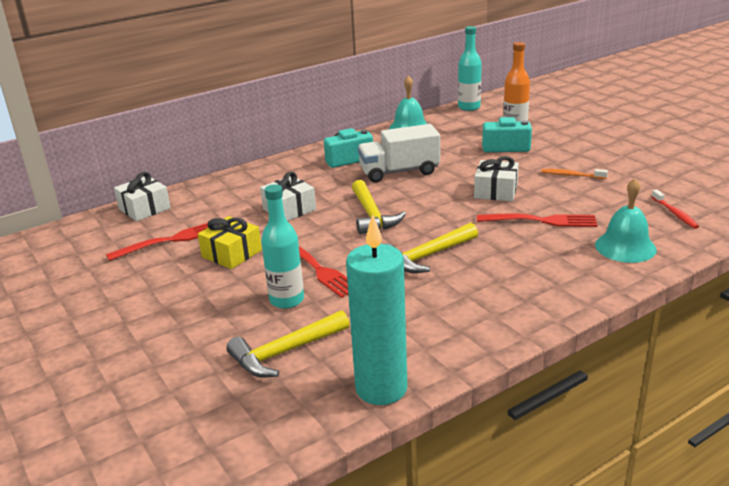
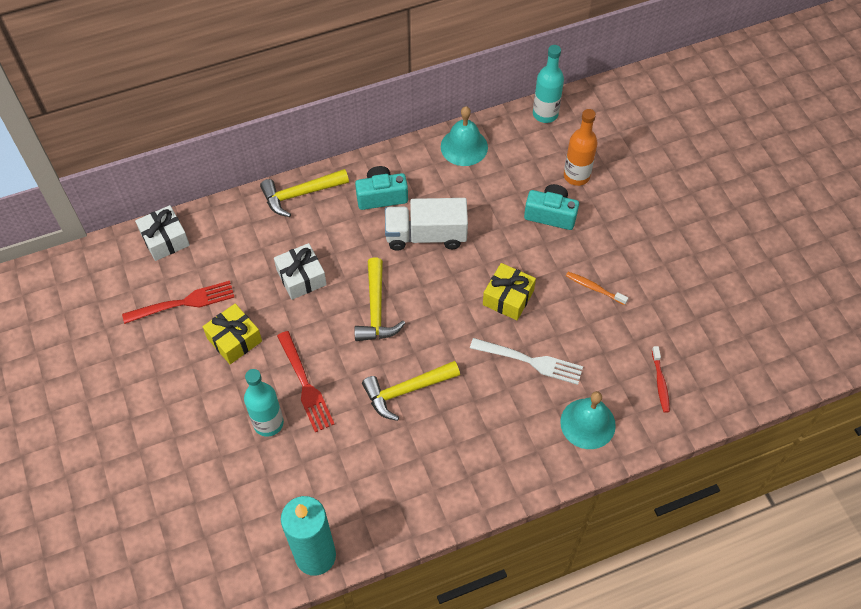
camera: 10 degrees right, 30 degrees up
yellow hammer [227,310,350,378] -> yellow hammer moved to [260,169,349,217]
white gift [474,156,519,201] -> yellow gift [483,263,536,320]
red fork [477,213,598,227] -> white fork [470,338,583,385]

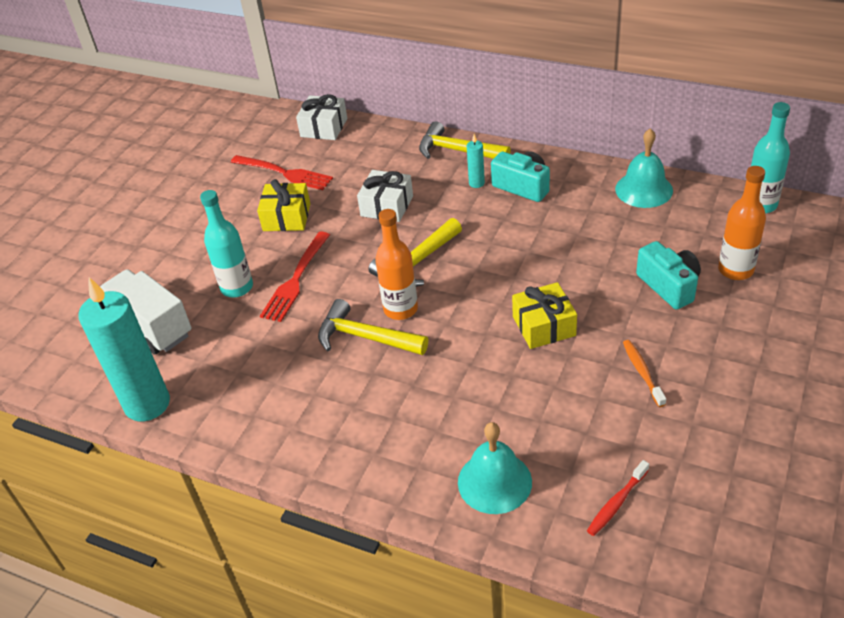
camera: 50 degrees right, 15 degrees down
white truck [385,198,468,251] -> white truck moved to [100,269,192,354]
white fork [470,338,583,385] -> none
none -> orange bottle [375,209,418,320]
none -> turquoise candle [467,134,485,188]

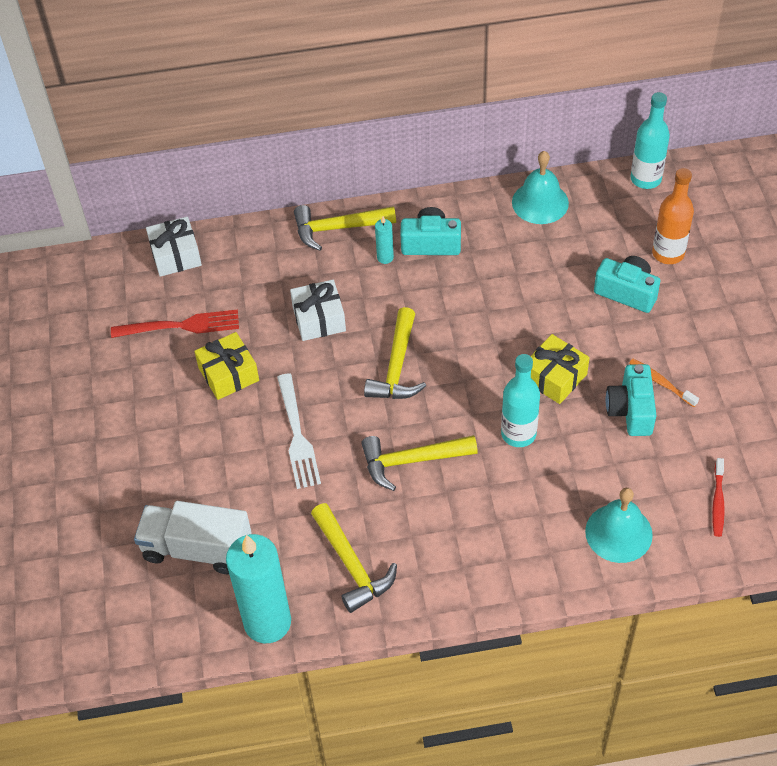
camera: 35 degrees left, 10 degrees up
turquoise bottle [200,190,253,298] -> turquoise bottle moved to [501,354,540,447]
red fork [260,232,330,322] -> white fork [277,373,321,489]
orange bottle [375,209,418,320] -> none
none -> yellow hammer [311,503,397,613]
none -> turquoise camera [606,364,657,436]

